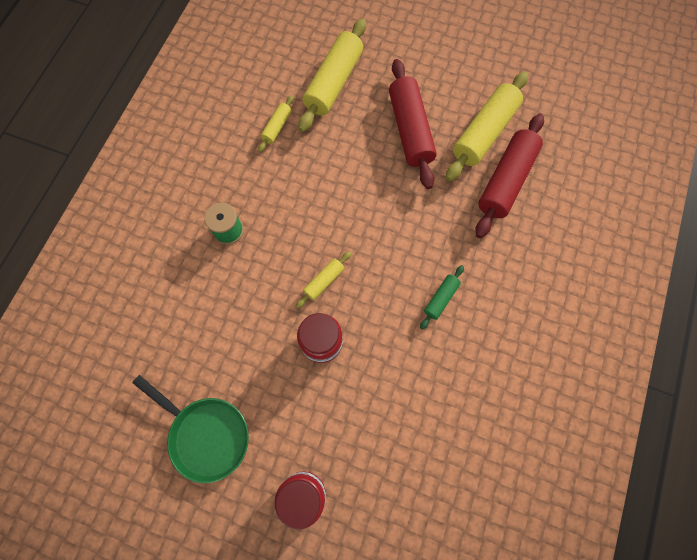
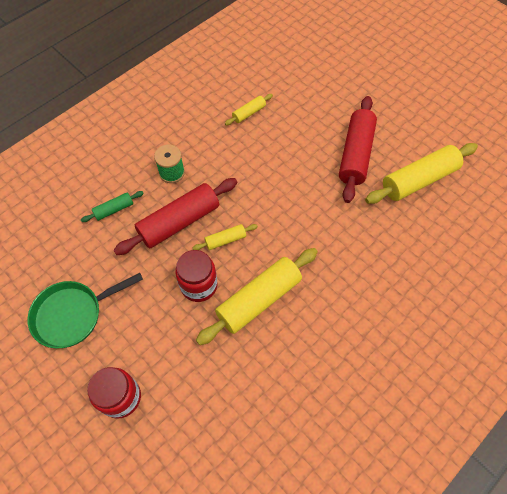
camera: 25 degrees right, 10 degrees down
green pan [133,375,249,483] -> green pan turned 90 degrees clockwise [27,273,143,348]
yellow rolling pin [298,18,366,132] -> yellow rolling pin moved to [196,248,318,345]
green rolling pin [420,265,464,330] -> green rolling pin moved to [81,191,144,222]
red rolling pin [475,113,544,238] -> red rolling pin moved to [113,178,238,255]

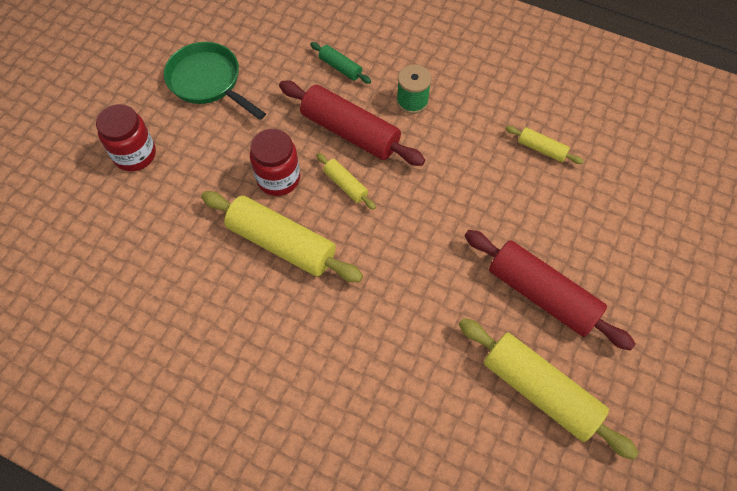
camera: 70 degrees right, 0 degrees up
red rolling pin [339,96,377,203] -> red rolling pin turned 45 degrees clockwise [465,230,635,351]

